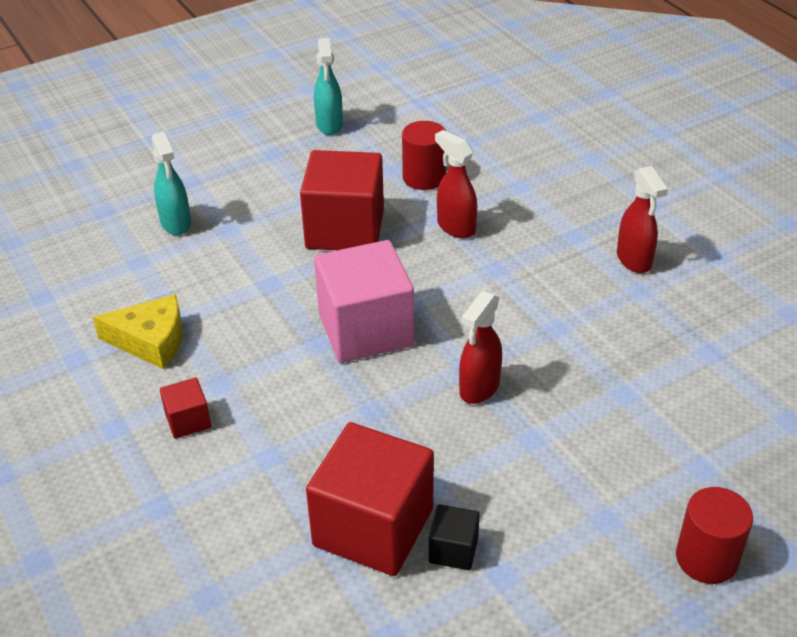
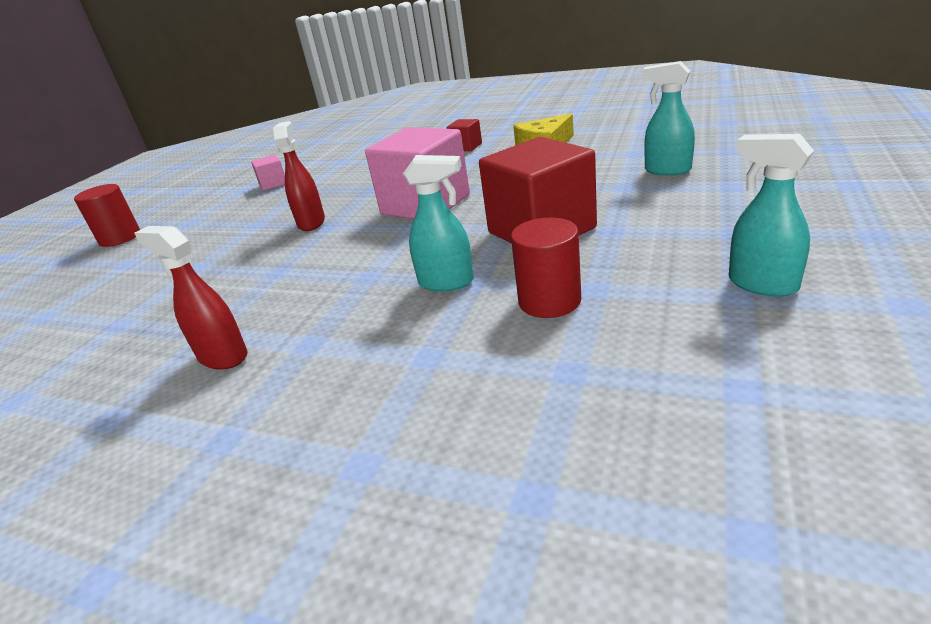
camera: 145 degrees right, 10 degrees down
red cube [306,422,434,576] -> none
black cube [429,504,480,570] -> pink cube [251,155,285,191]
red spray bottle [435,130,477,238] -> turquoise spray bottle [403,155,474,292]

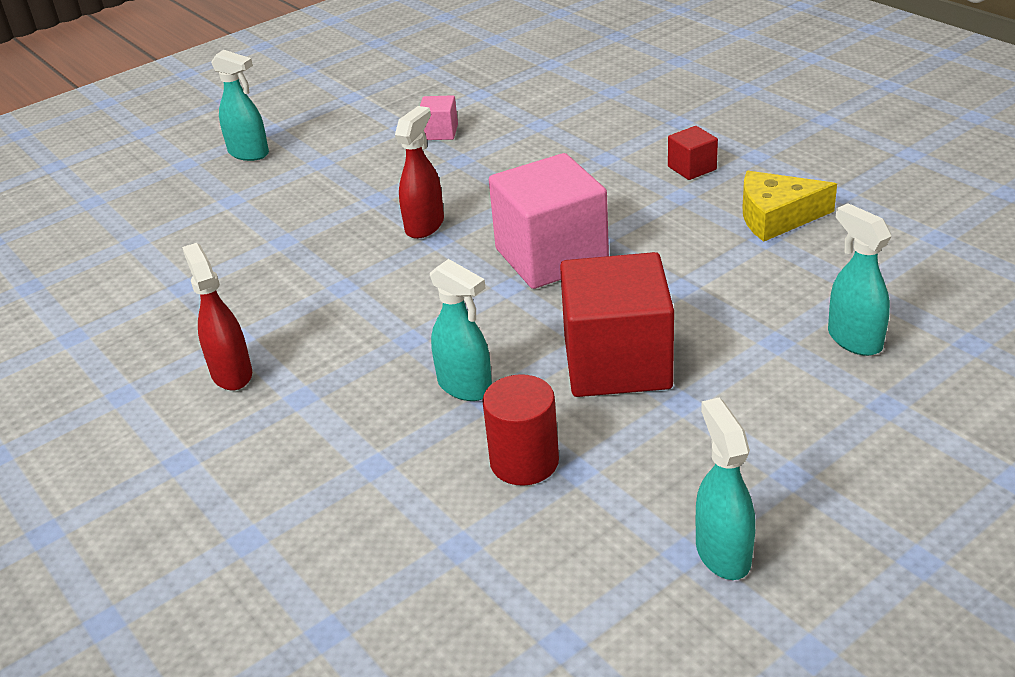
camera: 30 degrees right, 5 degrees up
red cylinder [74,184,140,247] -> turquoise spray bottle [211,50,269,161]

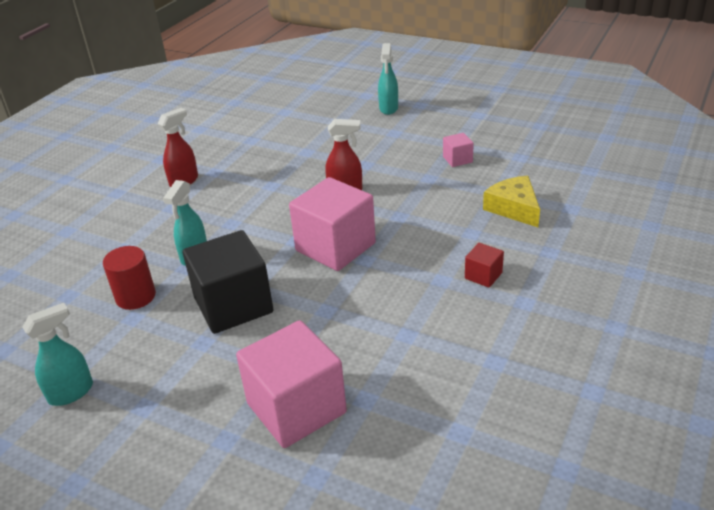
camera: 65 degrees right, 0 degrees up
red cube [560,252,674,397] -> black cube [183,230,273,334]
yellow cheese [743,171,837,242] -> yellow cheese moved to [483,176,540,227]
turquoise spray bottle [828,203,891,356] -> pink cube [236,320,347,448]

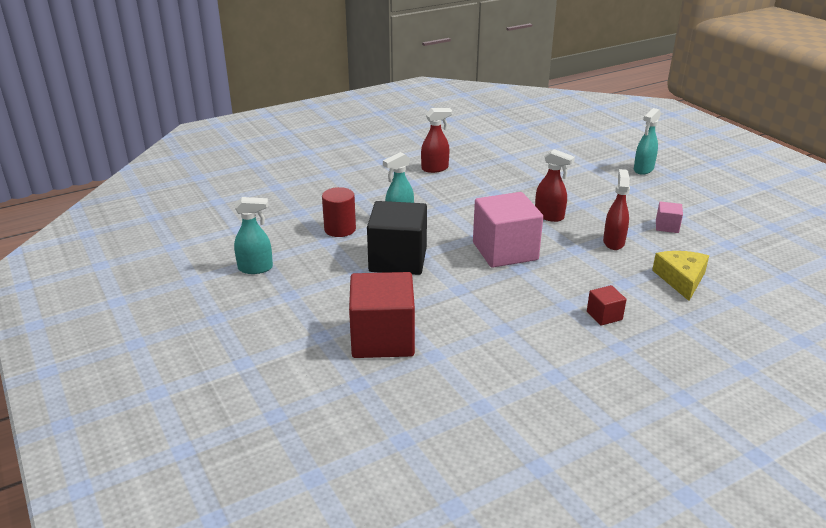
camera: 30 degrees right, 5 degrees down
pink cube [236,320,347,448] -> red cube [349,272,415,358]
none -> red spray bottle [603,169,630,250]

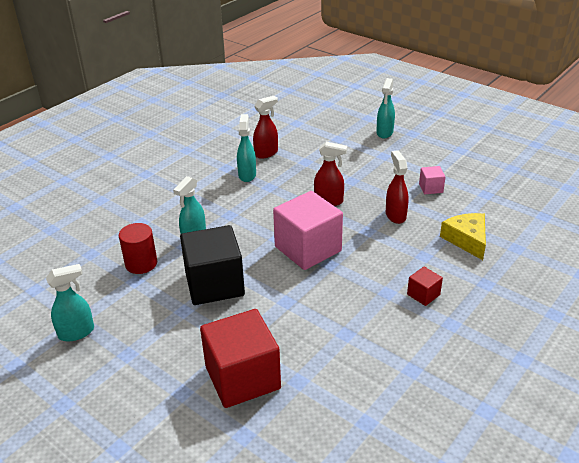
camera: 20 degrees left, 5 degrees up
red spray bottle [421,108,452,173] -> red spray bottle moved to [253,96,278,159]
none -> turquoise spray bottle [237,114,256,182]

